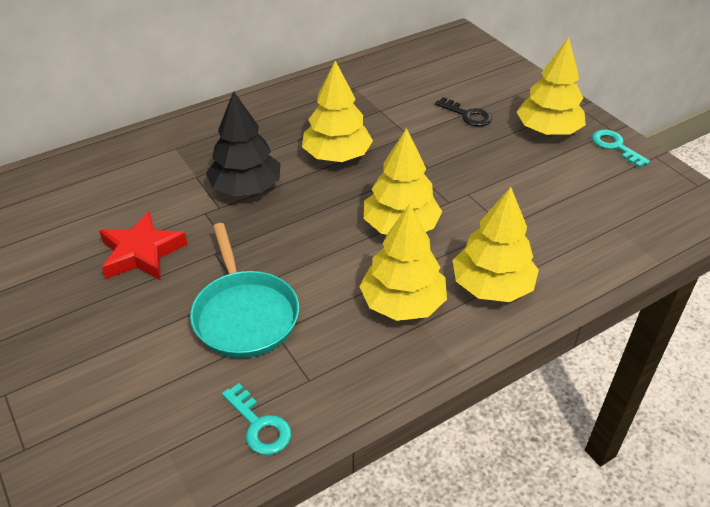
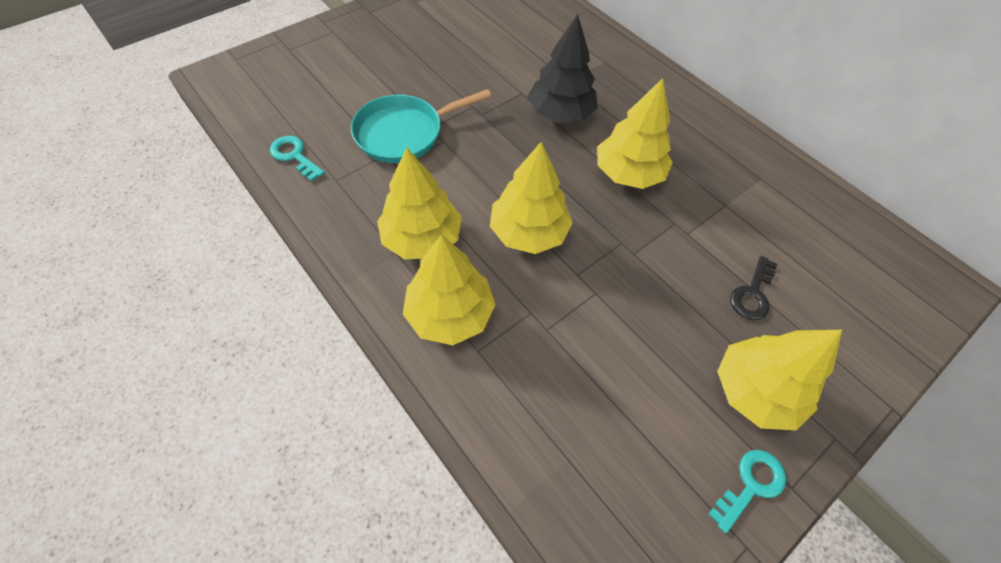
camera: 80 degrees right, 15 degrees up
red star [99,211,188,280] -> none
turquoise key [222,383,291,455] -> turquoise key turned 90 degrees clockwise [270,136,325,181]

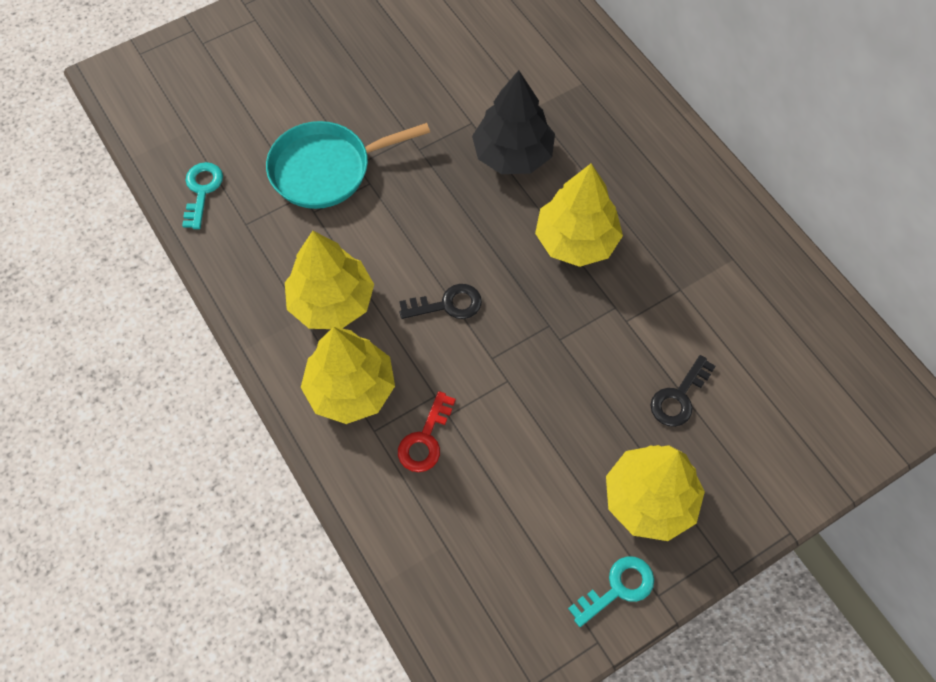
camera: 10 degrees right, 5 degrees up
turquoise key [270,136,325,181] -> turquoise key turned 45 degrees clockwise [182,162,223,229]
yellow tree [490,142,573,254] -> black key [399,284,482,319]
none -> red key [398,391,456,472]

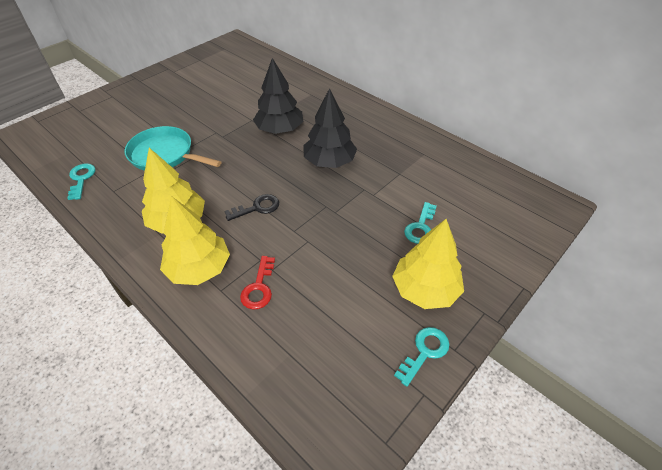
camera: 15 degrees left, 15 degrees down
turquoise pan [266,121,430,209] -> turquoise pan turned 60 degrees clockwise [124,126,221,171]
yellow tree [535,163,623,267] -> black tree [303,88,357,168]
black key [650,355,716,427] -> turquoise key [404,202,437,244]

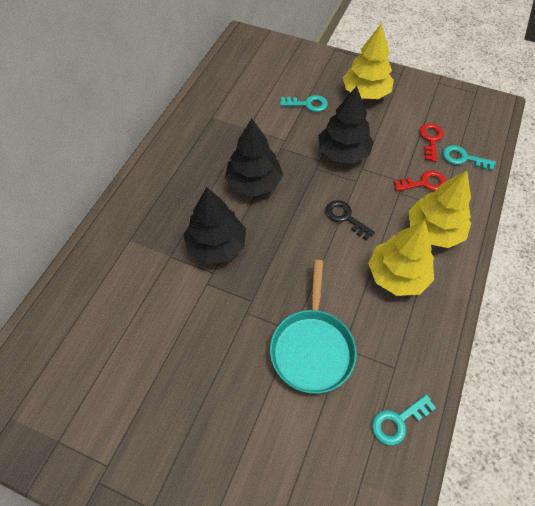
camera: 110 degrees left, 10 degrees up
turquoise key [394,327,450,387] -> turquoise key moved to [443,145,496,171]
none -> black tree [318,86,374,164]
none -> red key [420,123,444,162]

